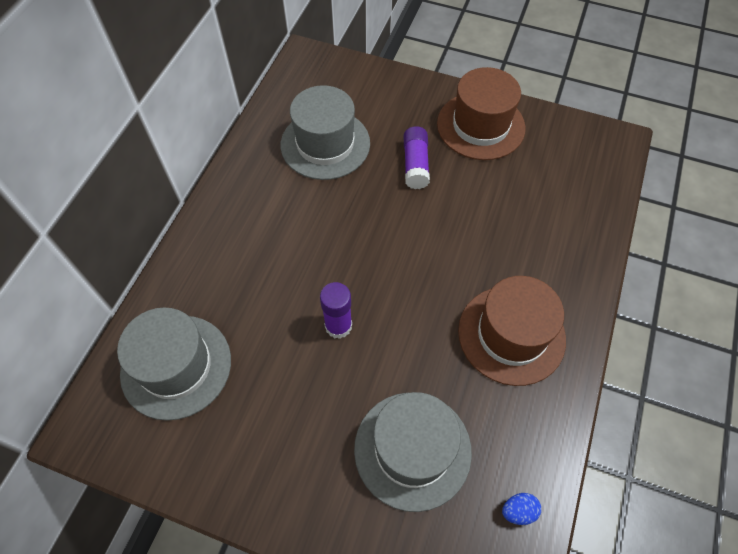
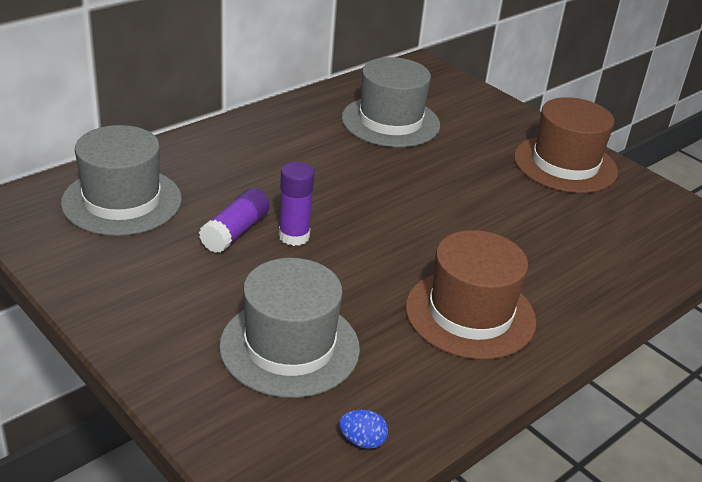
camera: 25 degrees right, 25 degrees down
purple glue stick [404,126,430,189] -> purple glue stick moved to [199,188,270,253]

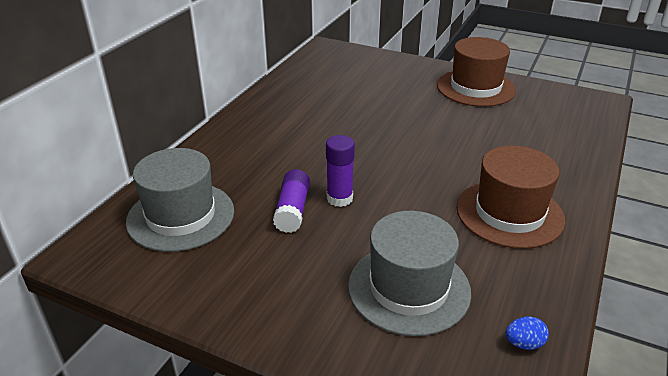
camera: 20 degrees left, 0 degrees up
grey hat [342,57,440,147] -> none

